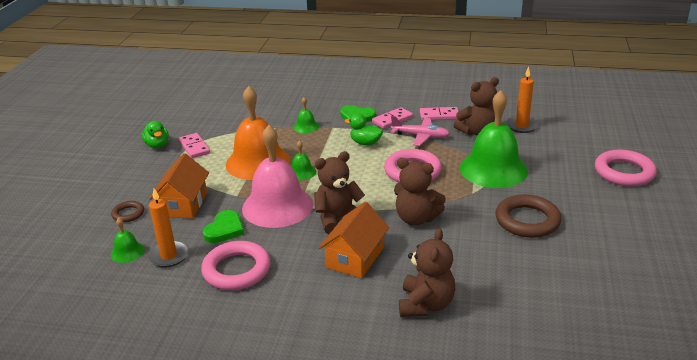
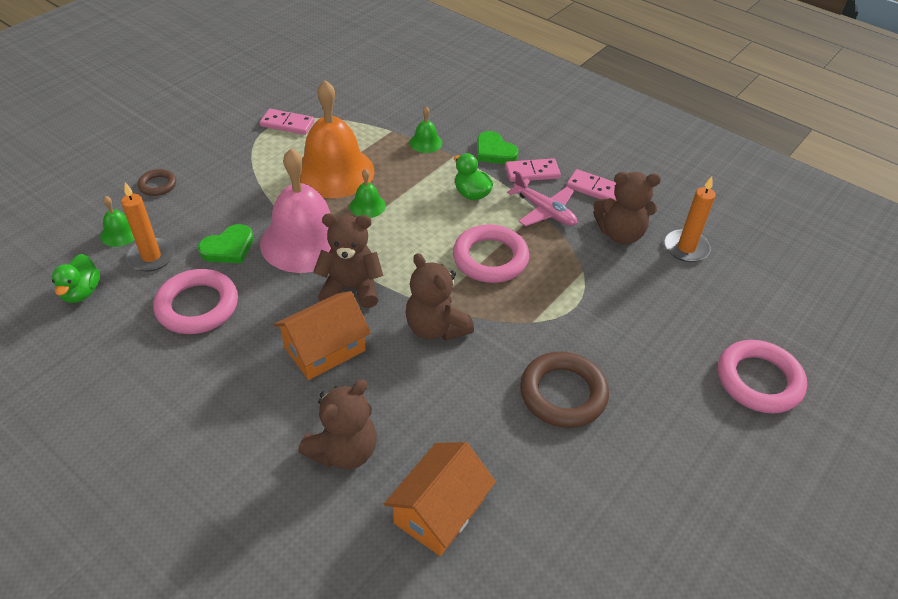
camera: 25 degrees right, 15 degrees up
green duck [141,121,169,148] -> green duck moved to [52,254,100,303]
orange house [149,153,209,219] -> orange house moved to [384,442,496,556]
pink domino [179,133,210,158] -> pink domino turned 75 degrees counterclockwise [260,109,314,135]
green bell [460,90,528,188] -> none

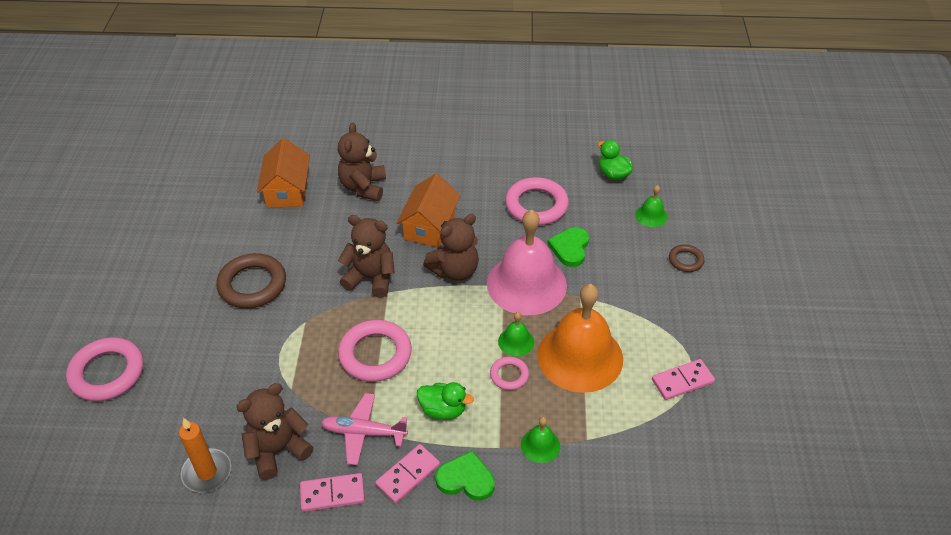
camera: 145 degrees right, 0 degrees up
orange candle [121,182,175,272] -> none
none -> pink ring [490,356,529,390]

